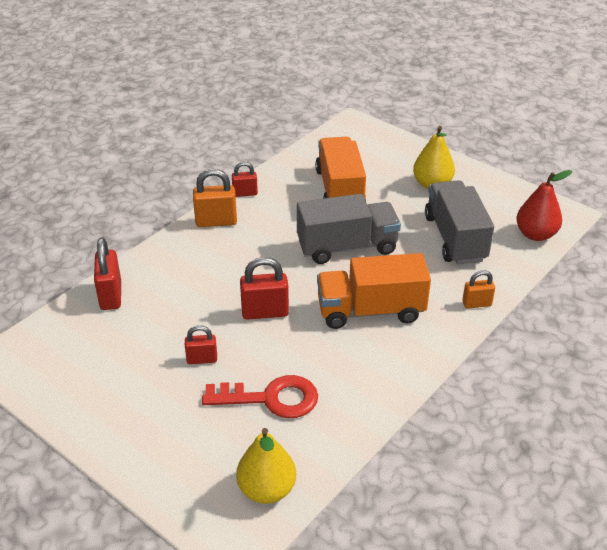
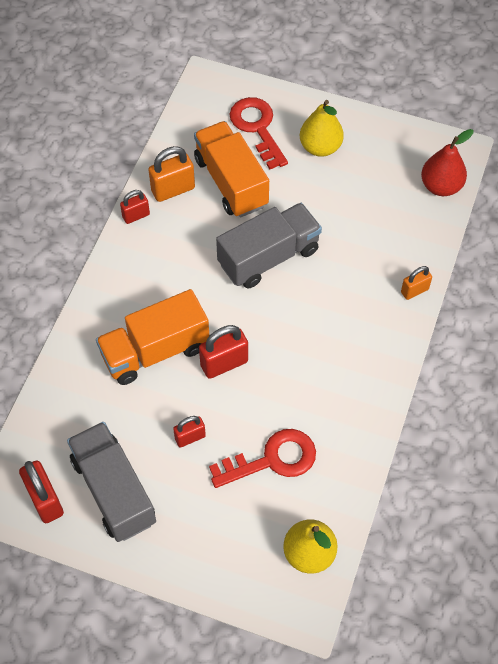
camera: 20 degrees left, 20 degrees up
red padlock [94,237,121,310] -> red padlock moved to [19,461,64,523]
orange padlock [193,169,237,227] -> orange padlock moved to [148,146,195,202]
orange truck [317,253,431,329] -> orange truck moved to [96,289,209,385]
grey truck [425,180,494,264] -> grey truck moved to [67,422,156,542]
none -> red key [230,97,288,169]

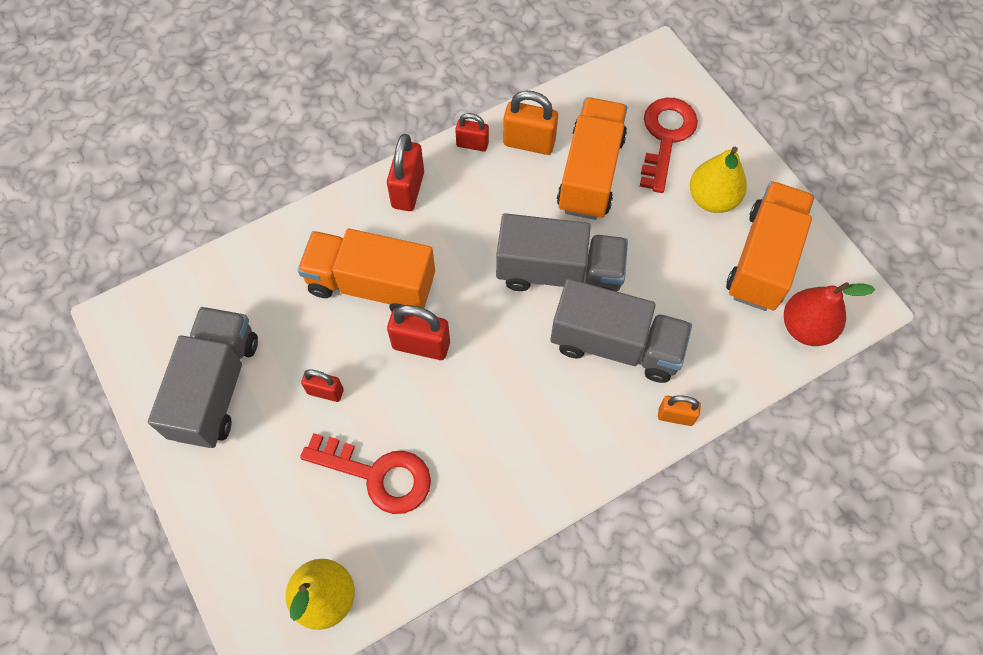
camera: 40 degrees right, 5 degrees up
red padlock [19,461,64,523] -> red padlock moved to [387,134,424,211]
none -> grey truck [550,279,692,383]
none -> orange truck [726,181,814,311]

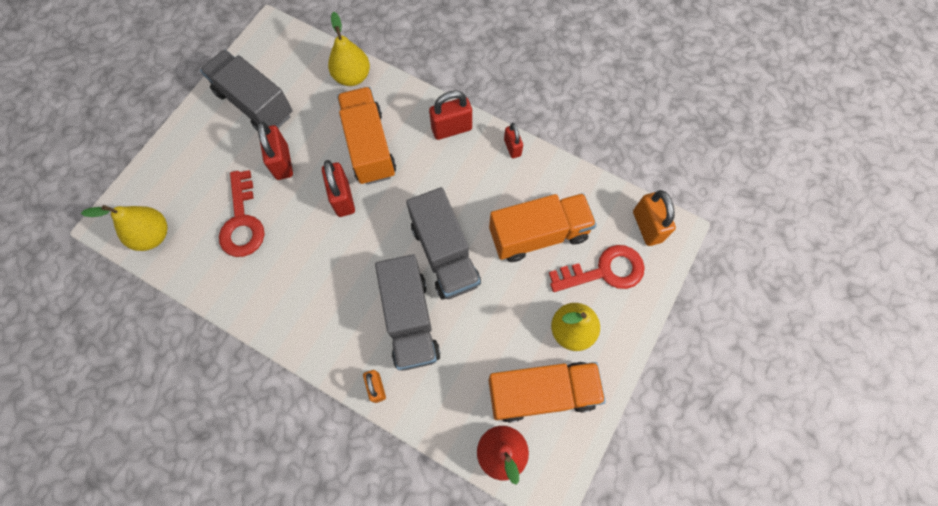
camera: 60 degrees right, 5 degrees up
grey truck [148,307,258,448] -> grey truck turned 120 degrees counterclockwise [200,50,293,131]
red padlock [301,370,344,402] -> red padlock [257,122,293,180], size x1.61
orange padlock [503,91,558,155] -> orange padlock moved to [633,190,676,246]
none -> yellow pear [328,12,370,86]

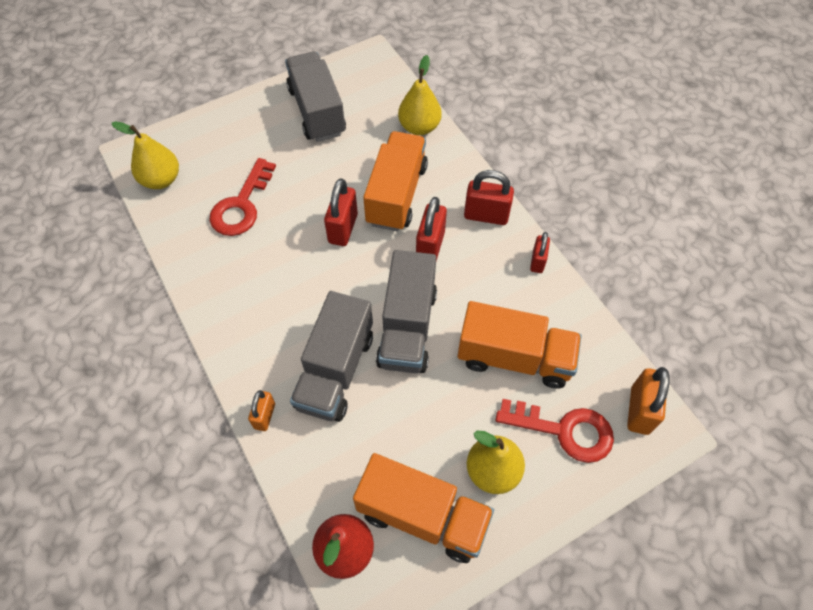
camera: 30 degrees right, 10 degrees down
red padlock [257,122,293,180] -> red padlock moved to [416,197,447,261]

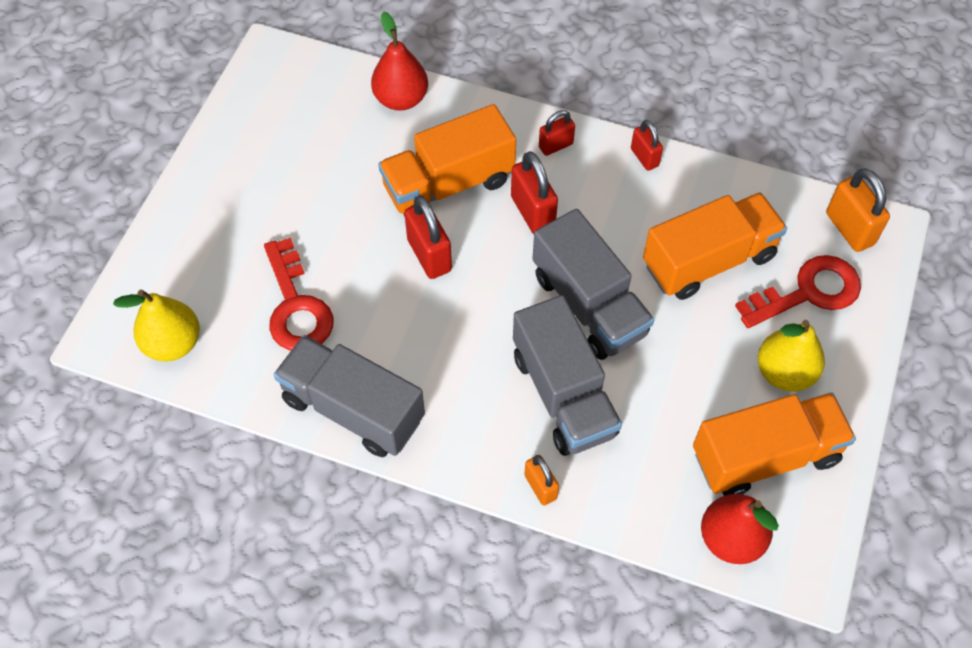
camera: 40 degrees left, 0 degrees up
grey truck [285,52,346,142] -> grey truck moved to [274,335,425,457]
orange truck [363,131,428,231] -> orange truck turned 90 degrees counterclockwise [378,104,516,217]
yellow pear [398,55,442,135] -> red pear [371,12,428,111]
red padlock [464,170,514,225] -> red padlock [539,110,575,156], size x0.62

